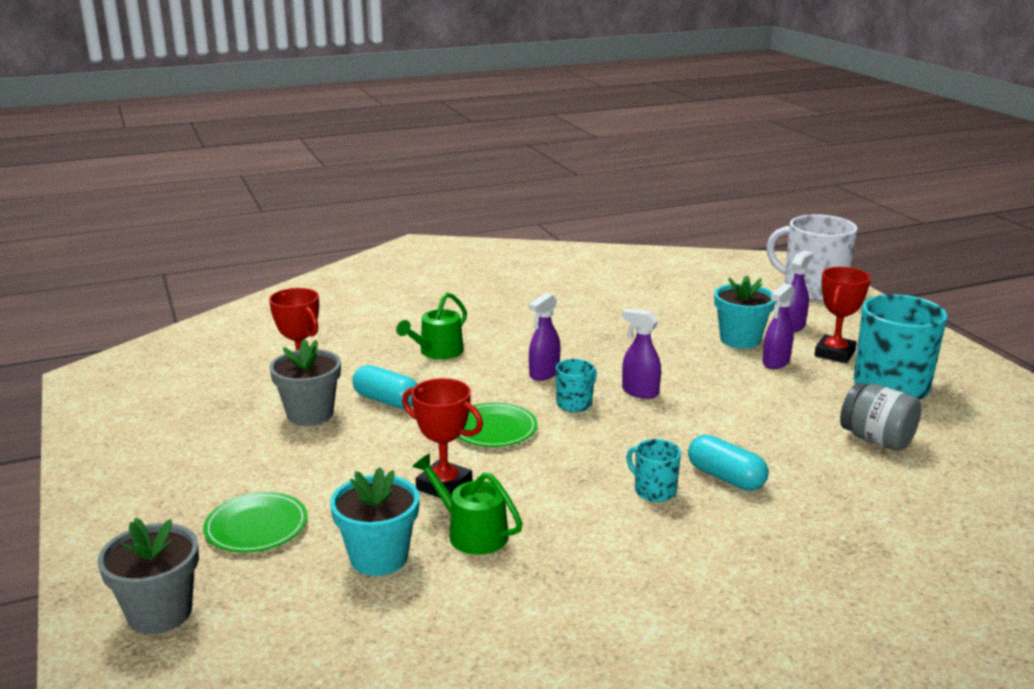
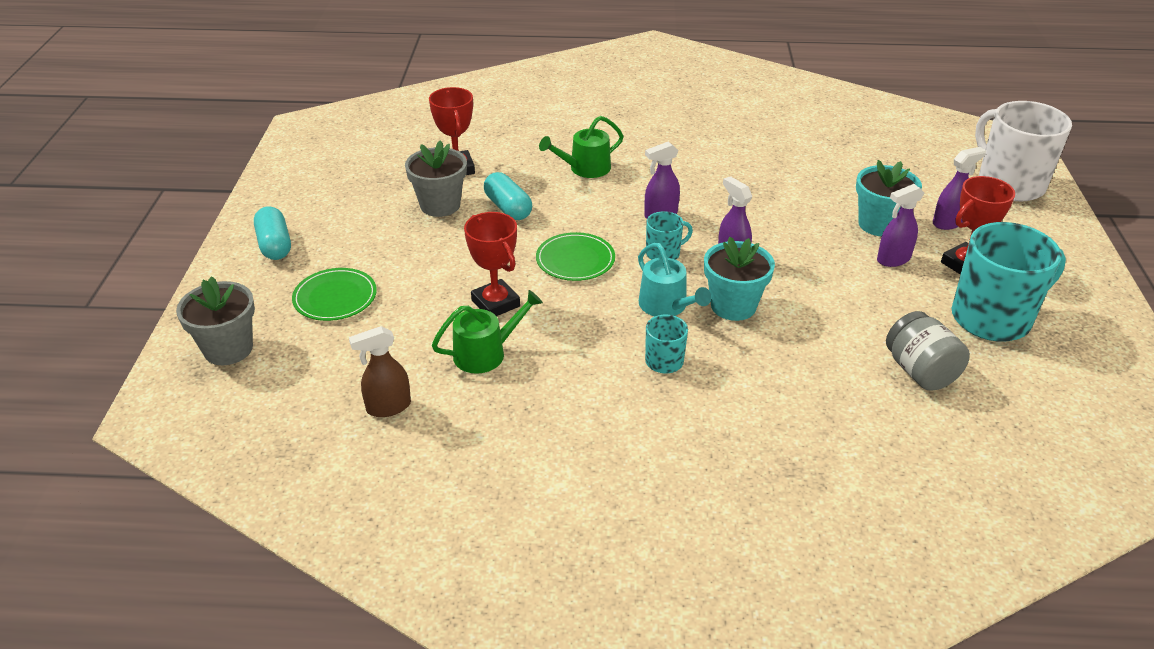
camera: 25 degrees right, 15 degrees up
turquoise flower pot [330,467,419,576] -> turquoise flower pot moved to [704,237,775,321]
green watering can [412,454,523,555] -> green watering can turned 90 degrees clockwise [432,290,543,374]
turquoise capsule [688,435,769,491] -> turquoise capsule moved to [254,206,291,260]
none -> brown spray bottle [349,326,411,417]
none -> turquoise watering can [638,243,711,316]

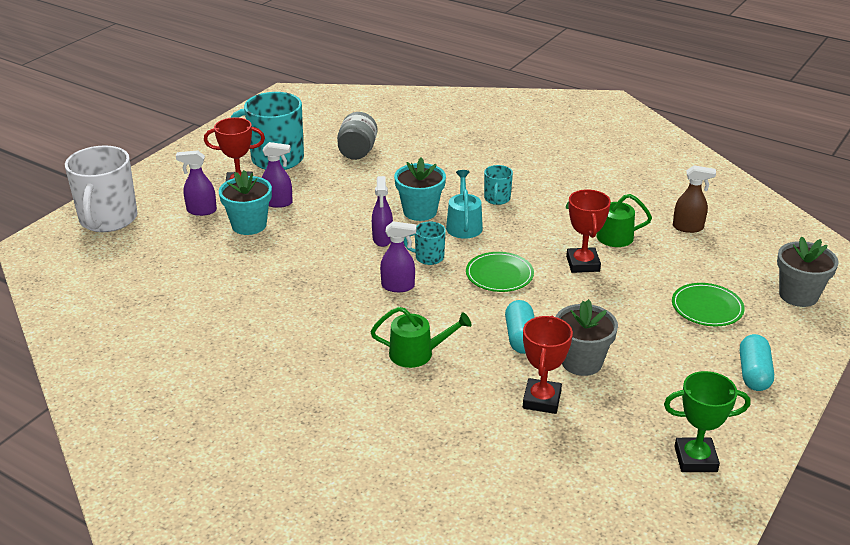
camera: 150 degrees left, 5 degrees down
none -> green trophy [664,371,750,472]

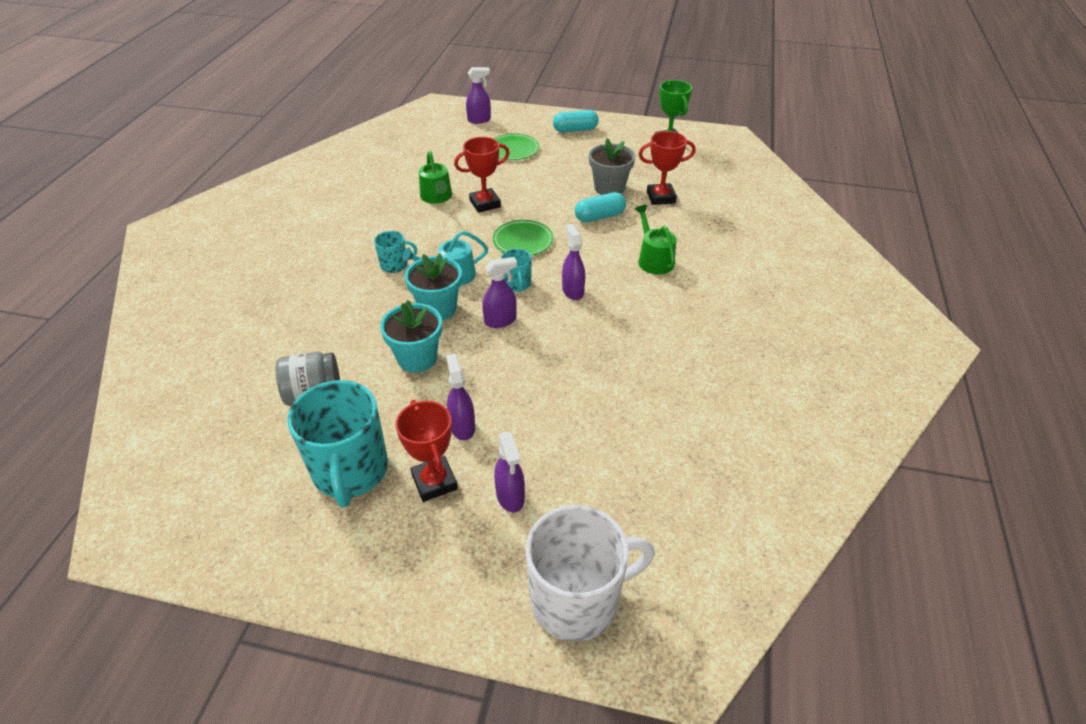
camera: 110 degrees left, 10 degrees up
turquoise flower pot [219,170,272,235] -> turquoise flower pot moved to [380,300,442,373]
brown spray bottle [673,165,716,233] -> none
grey flower pot [777,236,839,307] -> purple spray bottle [466,67,491,124]

